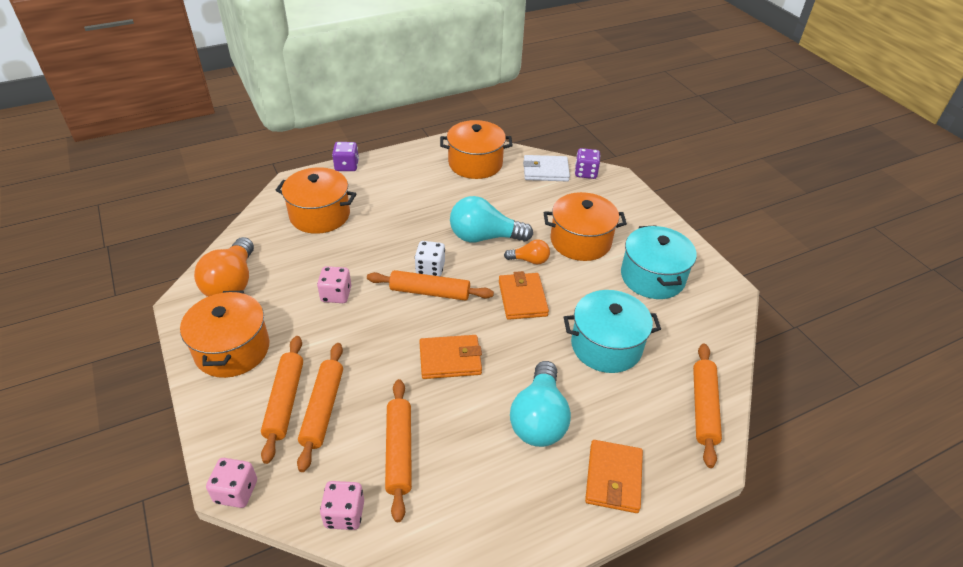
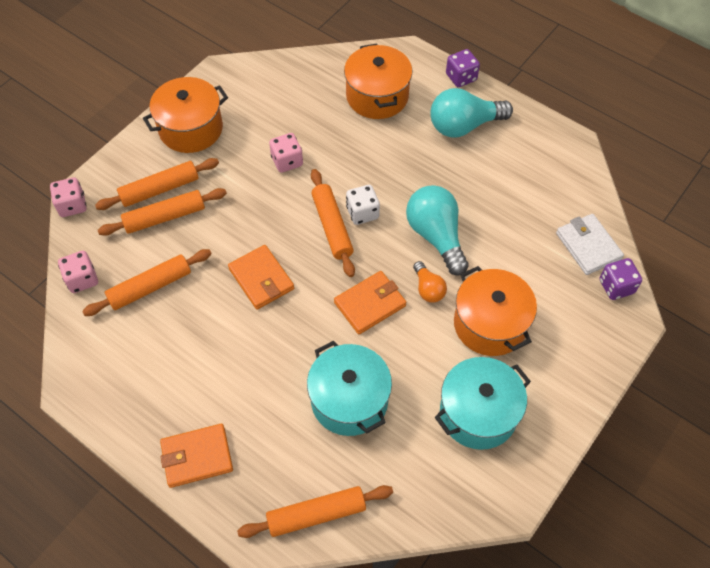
camera: 65 degrees right, 15 degrees up
orange light bulb [194,237,254,297] -> none
orange pot [440,120,513,179] -> none
turquoise light bulb [510,361,571,447] -> turquoise light bulb moved to [430,88,513,137]

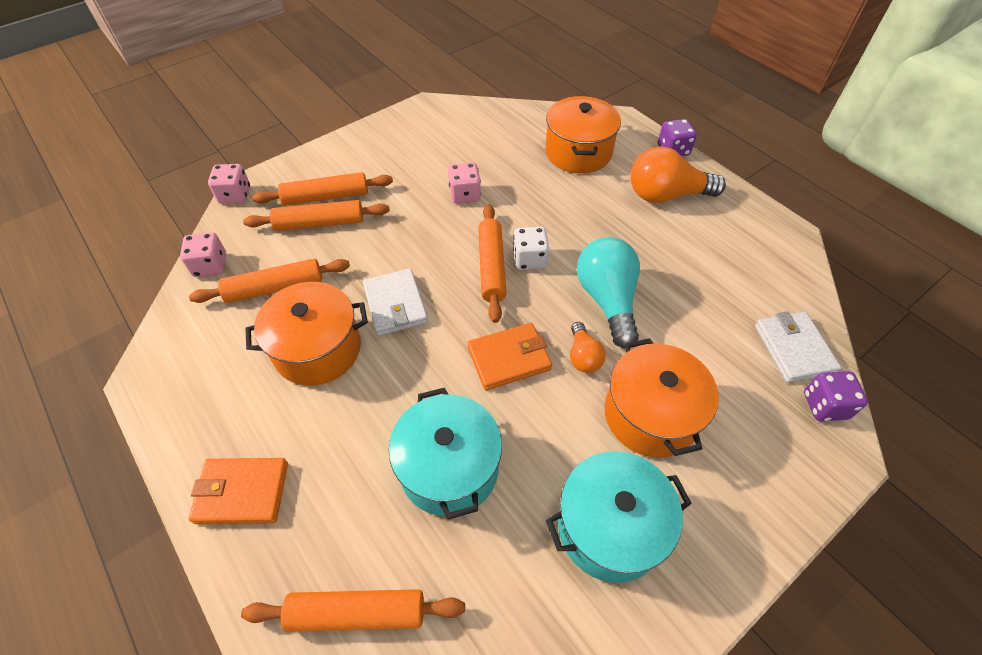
camera: 15 degrees right, 5 degrees down
orange pot [143,77,228,153] -> orange pot moved to [245,282,368,386]
orange wallet [228,245,294,310] -> white wallet [363,268,428,336]
turquoise light bulb [430,88,513,137] -> orange light bulb [630,146,726,203]

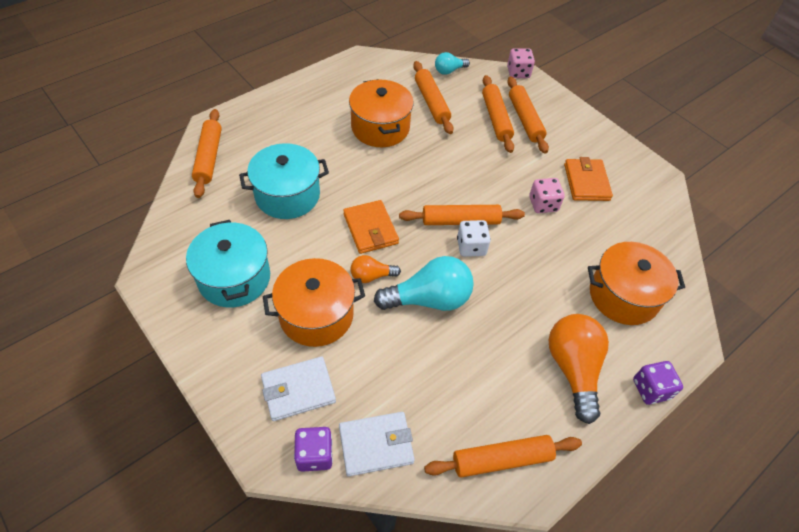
camera: 85 degrees right, 0 degrees up
pink dice [180,232,226,277] -> turquoise light bulb [435,52,470,75]
orange wallet [189,458,288,524] -> orange wallet moved to [564,157,613,201]
white wallet [363,268,428,336] -> white wallet moved to [261,356,336,421]
none -> orange rolling pin [424,435,582,477]

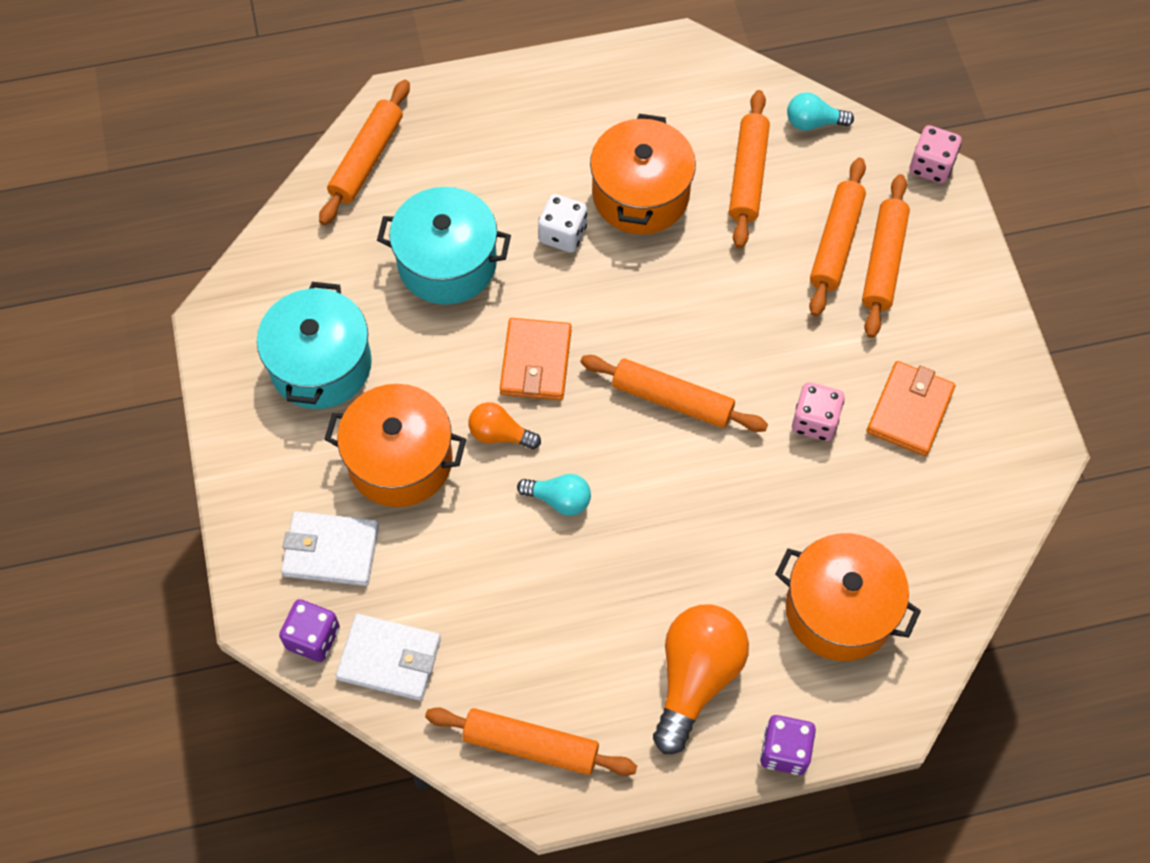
camera: 30 degrees right, 10 degrees up
turquoise light bulb [374,256,474,311] -> turquoise light bulb [517,474,591,516], size x0.53
white dice [457,220,491,257] -> white dice moved to [538,194,587,252]

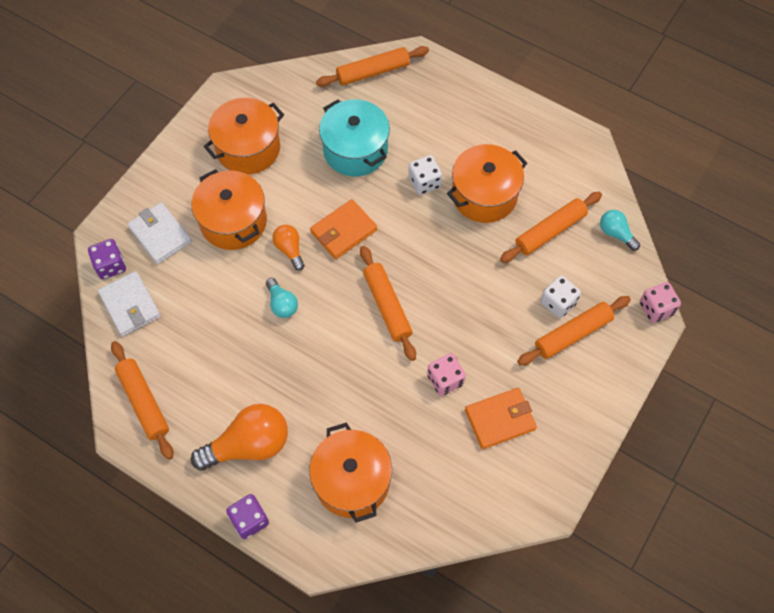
camera: 45 degrees right, 0 degrees up
turquoise pot [257,282,372,409] -> orange pot [203,98,284,175]
orange rolling pin [809,158,866,317] -> white dice [541,276,581,318]

